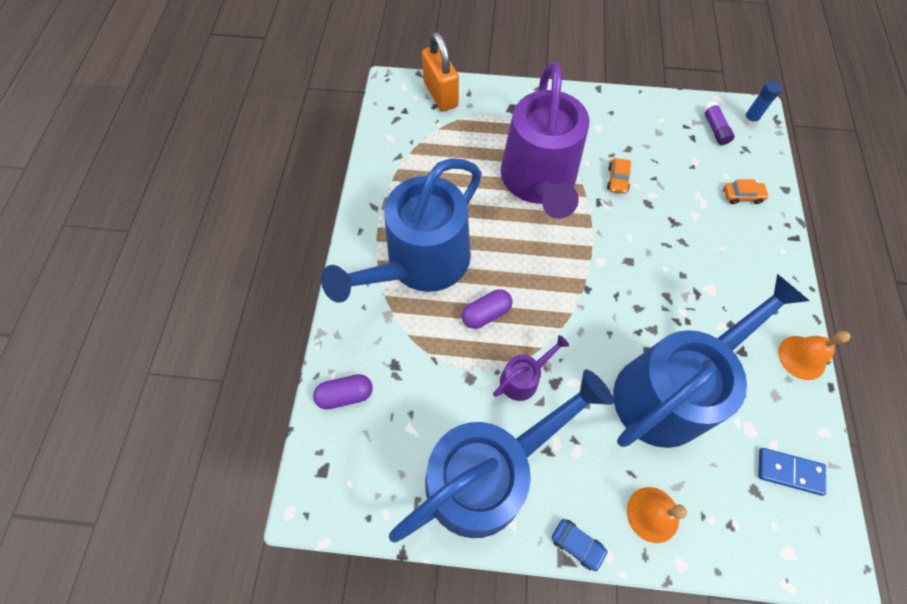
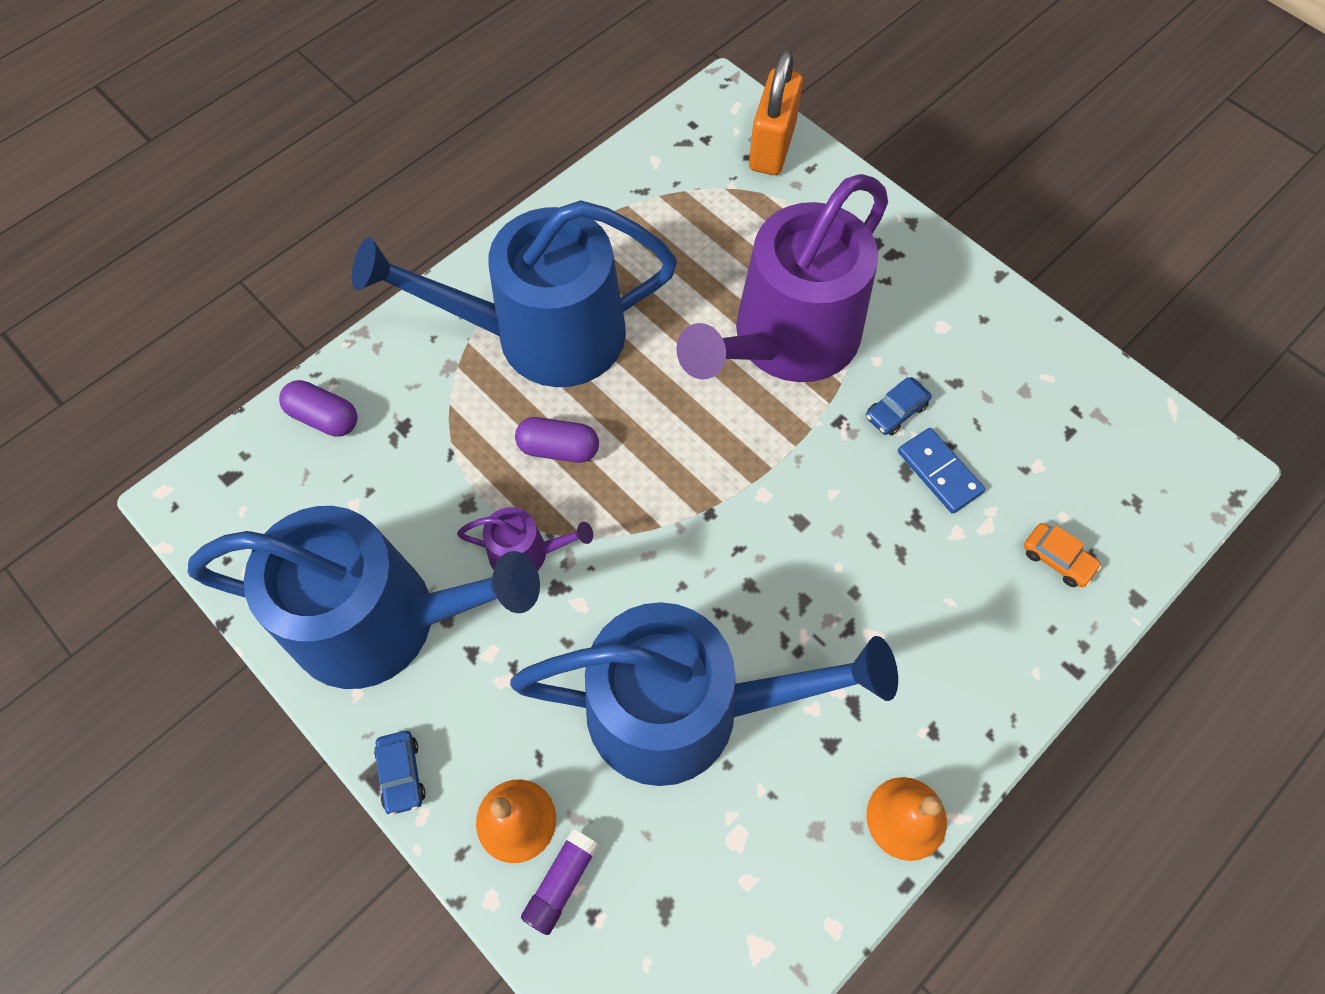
camera: 40 degrees right, 0 degrees up
orange car [607,158,631,194] -> blue car [866,377,931,436]
purple glue stick [703,101,735,145] -> purple glue stick moved to [521,828,599,935]
blue glue stick [743,81,782,126] -> none
blue domino [758,448,826,496] -> blue domino moved to [898,428,985,514]

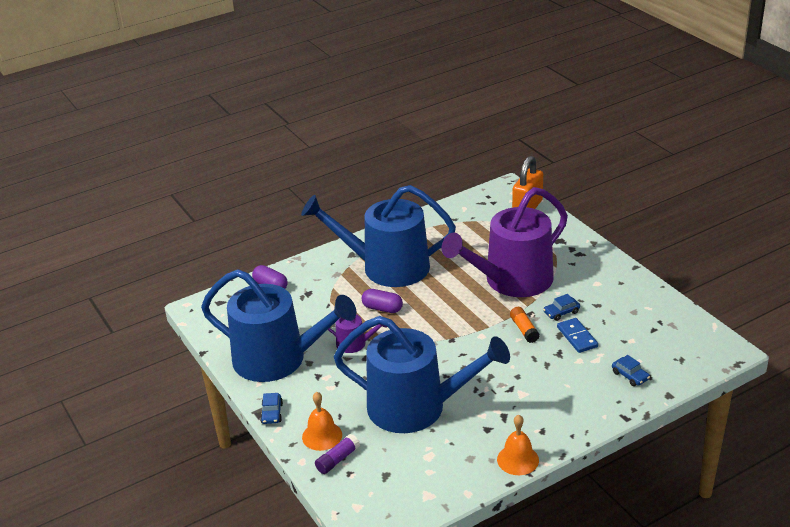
camera: 15 degrees right, 30 degrees down
orange car [1024,523,1101,587] -> blue car [612,355,650,386]
none -> orange glue stick [510,307,540,343]

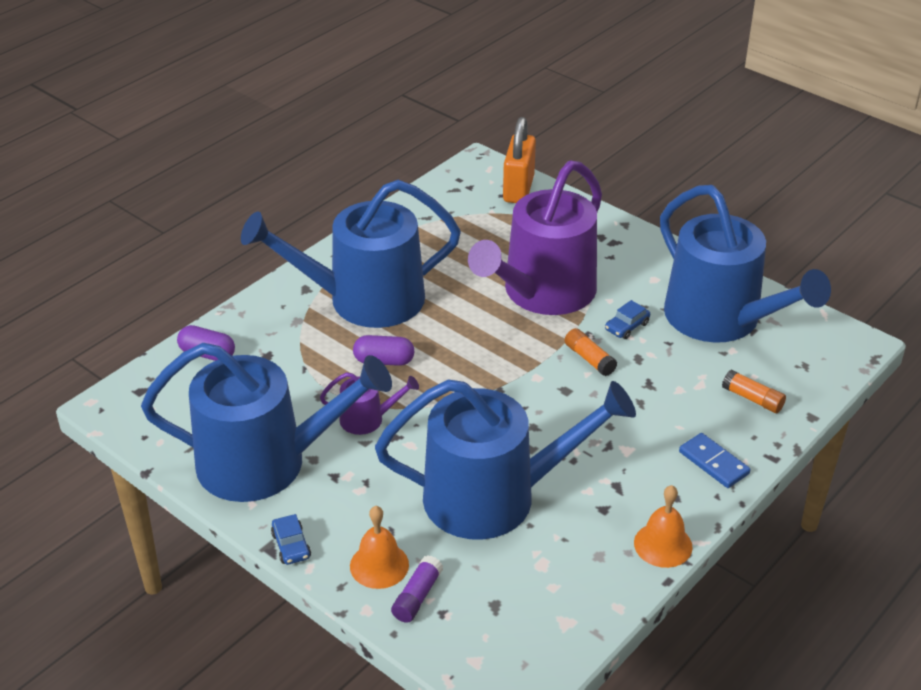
camera: 20 degrees left, 5 degrees up
blue domino [557,318,598,353] -> blue domino moved to [679,433,751,488]
blue car [612,355,650,386] -> orange glue stick [722,369,786,413]
none -> blue watering can [660,185,831,343]

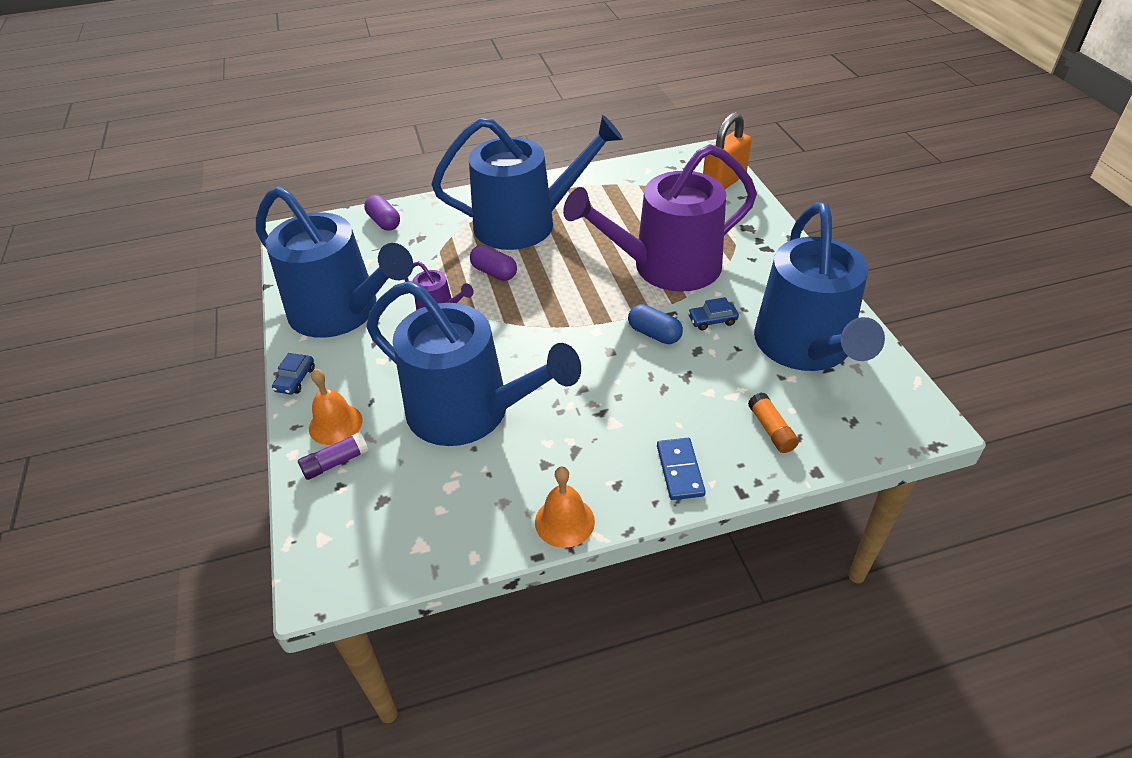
camera: 35 degrees right, 5 degrees up
blue watering can [241,180,461,328] -> blue watering can turned 150 degrees clockwise [431,115,623,250]
orange glue stick [565,328,617,376] -> blue capsule [628,304,683,344]

